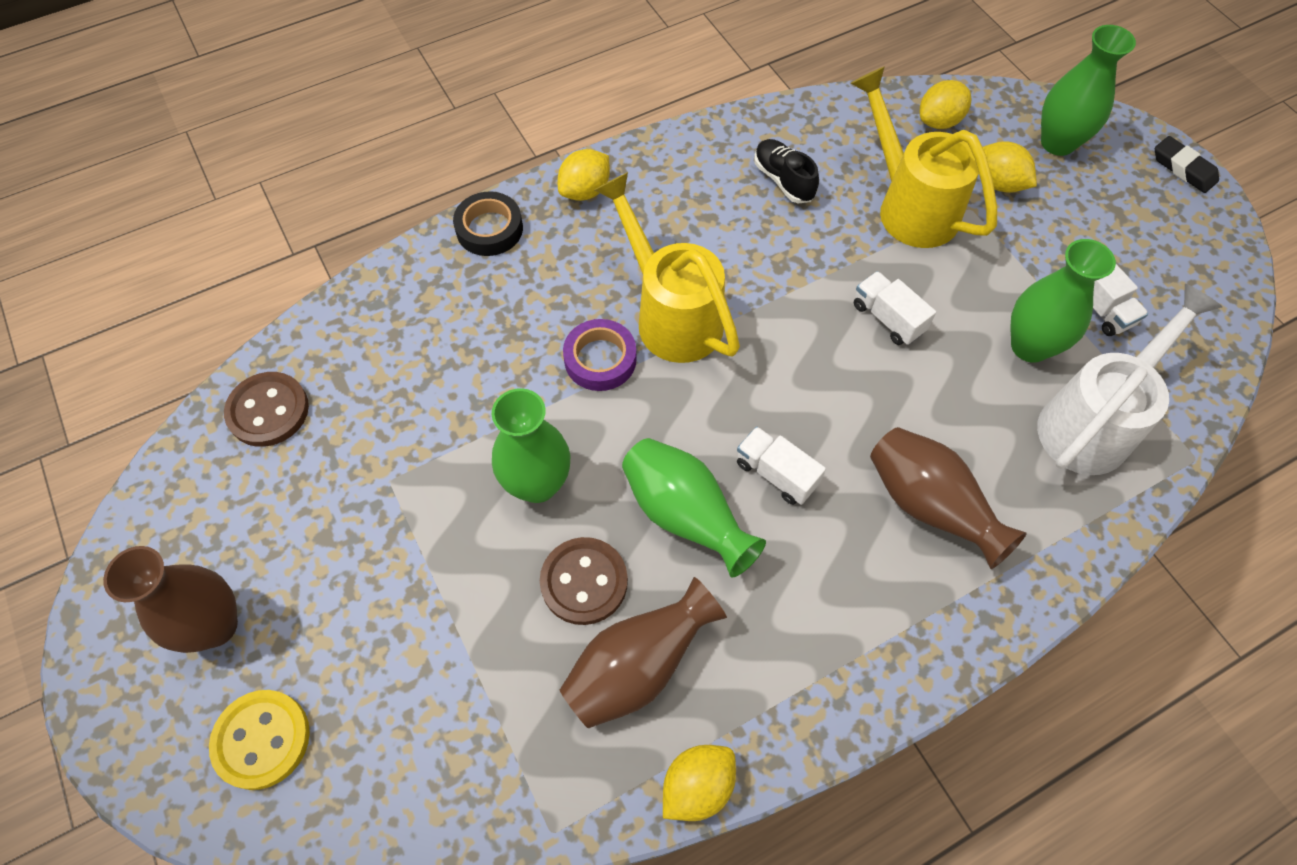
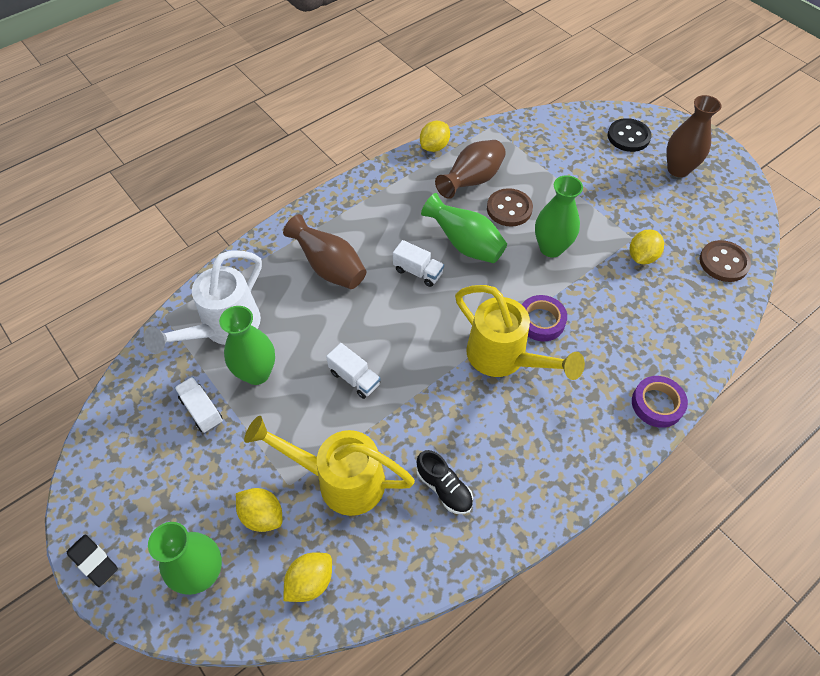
camera: 170 degrees right, 5 degrees down
yellow button [209,690,310,790] -> black button [608,118,652,152]
black tape [453,192,523,256] -> purple tape [632,376,688,428]
yellow lemon [557,149,610,201] -> yellow lemon moved to [630,229,664,264]
yellow watering can [851,66,997,248] -> yellow watering can turned 150 degrees clockwise [244,416,415,516]

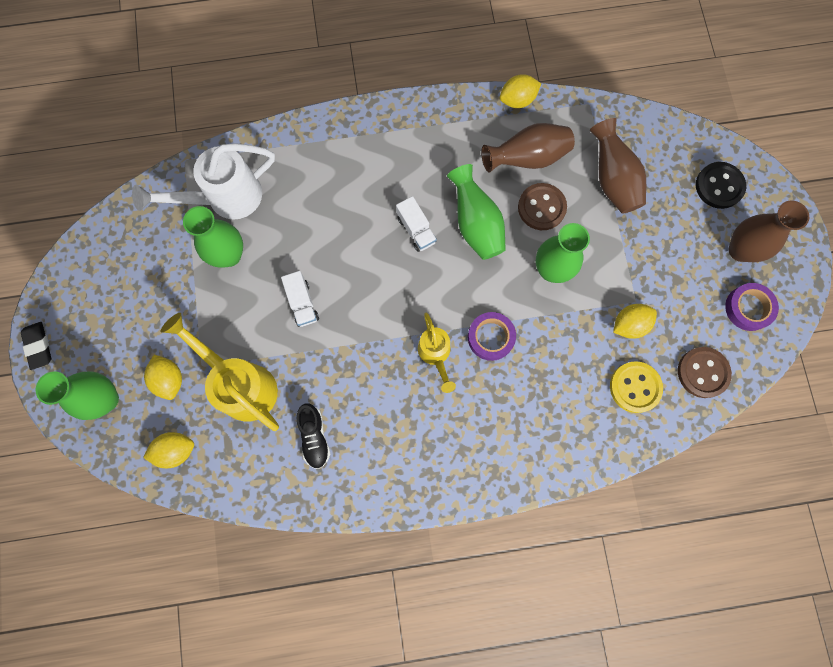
camera: 30 degrees right, 20 degrees up
white truck [175,377,223,433] -> none
brown vase [283,214,366,289] -> brown vase moved to [590,118,646,214]
yellow watering can [455,285,585,380] -> yellow watering can [418,313,456,393], size x0.58
purple tape [632,376,688,428] -> purple tape moved to [725,283,779,331]
none -> yellow button [610,361,663,413]

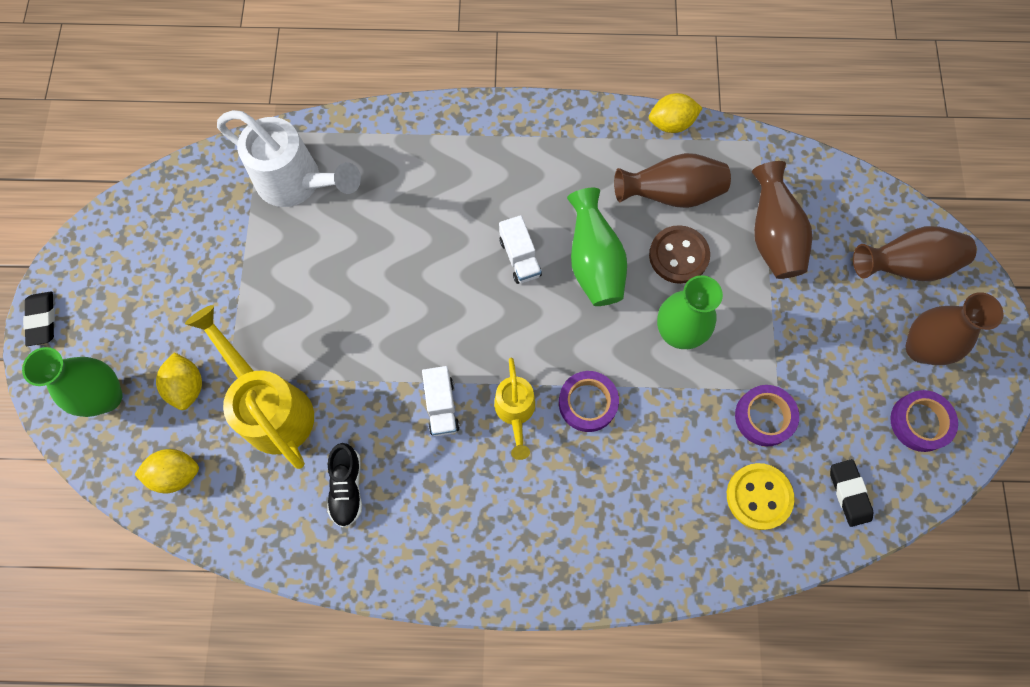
camera: 10 degrees right, 5 degrees down
white watering can [132,143,275,219] -> white watering can turned 135 degrees counterclockwise [217,110,361,207]
green vase [183,206,243,268] -> none
white truck [281,271,319,327] -> white truck moved to [422,366,460,436]
yellow lemon [613,304,657,339] -> purple tape [735,385,799,446]
brown button [678,347,732,398] -> black eraser [830,459,873,527]
black button [696,162,746,209] -> brown vase [853,226,977,282]

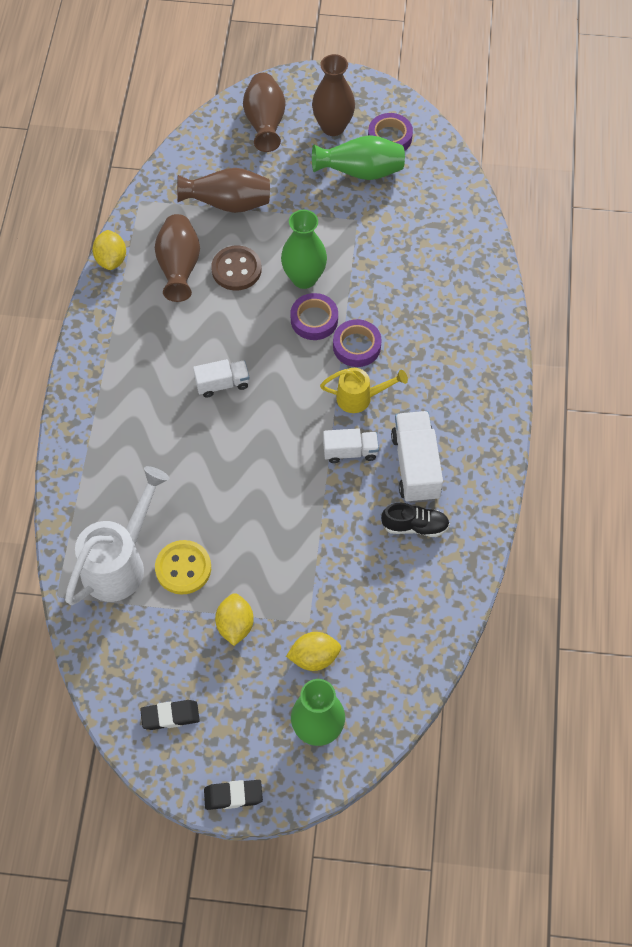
camera: 85 degrees left, 10 degrees down
yellow lemon [134,449,199,493] -> yellow lemon moved to [215,593,254,646]
yellow watering can [185,305,314,469] -> none
green vase [567,188,627,306] -> green vase moved to [312,135,405,180]
yellow button [727,463,794,530] -> yellow button moved to [155,540,211,595]
purple tape [735,385,799,446] -> purple tape moved to [291,293,338,340]
black eraser [830,459,873,527] -> black eraser moved to [140,700,200,730]
none -> white truck [391,411,443,503]

